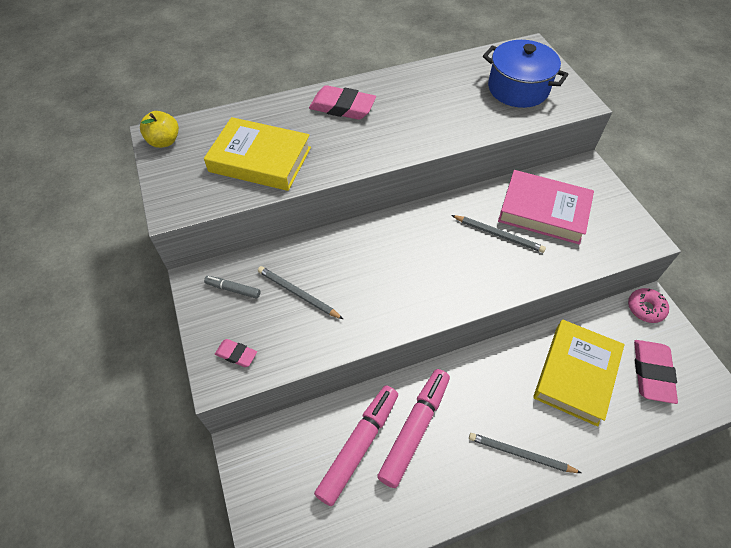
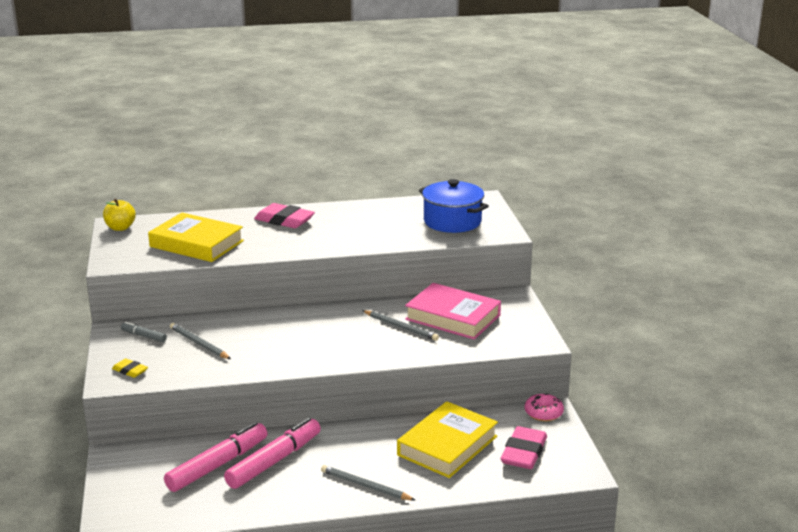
camera: 10 degrees right, 30 degrees down
pink eraser [215,339,257,367] -> yellow eraser [112,358,148,378]

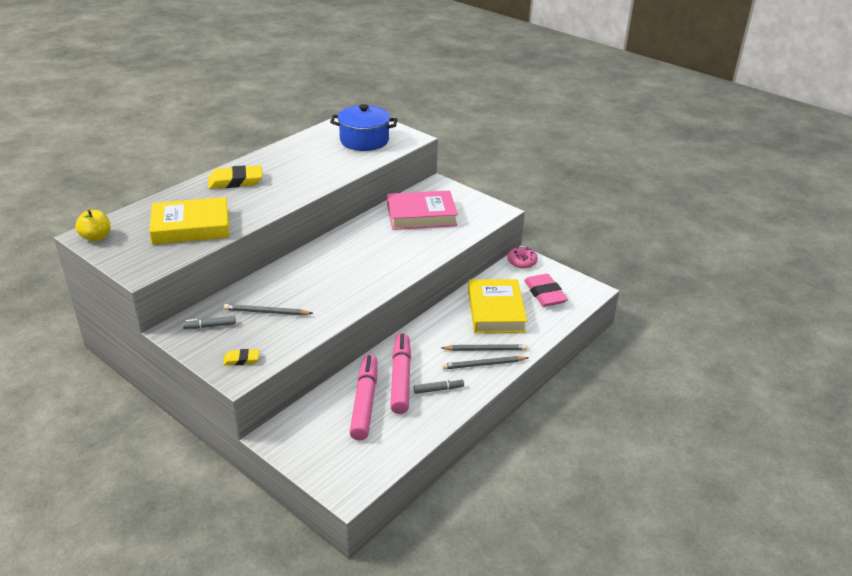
camera: 40 degrees left, 10 degrees up
pink eraser [254,203,315,228] -> yellow eraser [208,165,263,189]
grey pencil [362,310,439,341] -> grey pencil moved to [442,344,527,351]
none -> grey marker [414,379,464,394]

